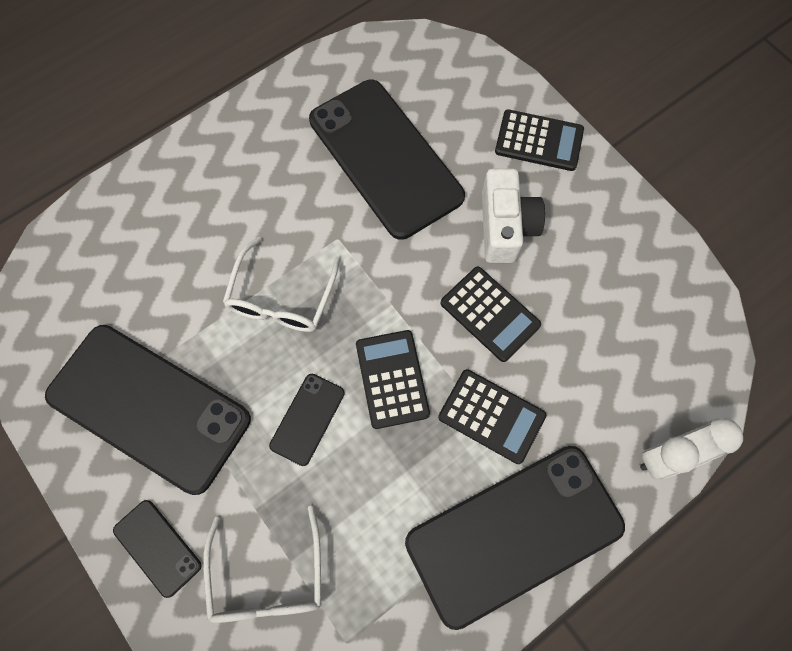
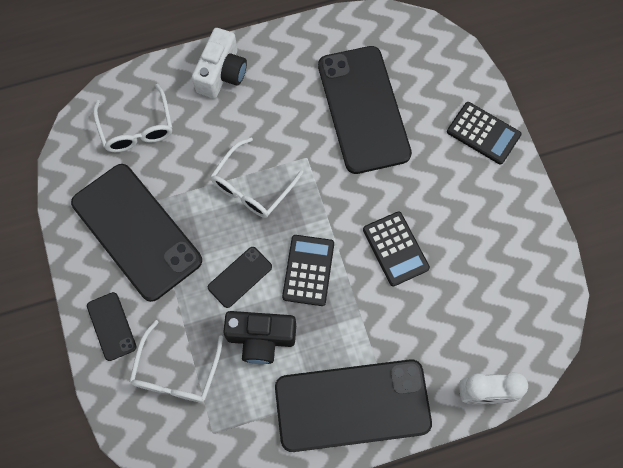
camera: 20 degrees right, 0 degrees up
black calculator [438,369,546,464] -> none
white camera [482,169,545,263] -> white camera moved to [192,28,247,98]
none -> white glasses [93,84,172,152]
none -> black camera [223,311,296,364]

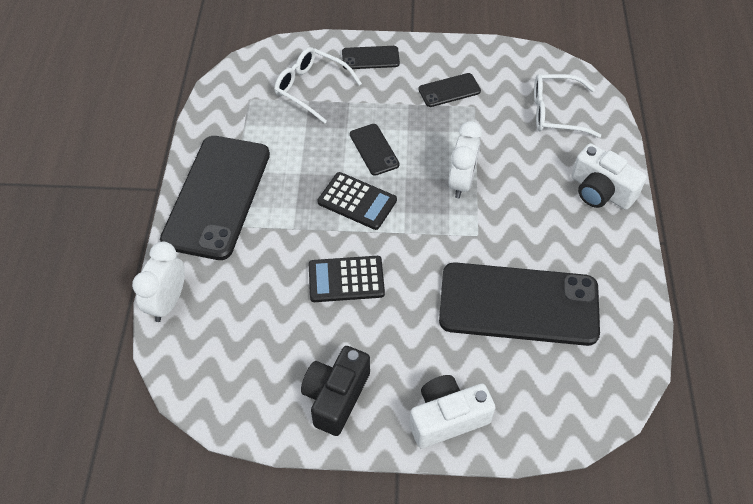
camera: 110 degrees right, 15 degrees down
black phone [71,164,202,302] -> black phone [418,73,481,107], size x0.45
white glasses [210,138,303,218] -> white clock [448,121,482,198]
black camera [223,311,296,364] -> black camera moved to [301,346,370,436]
black calculator [447,102,522,165] -> white camera [409,375,496,448]

